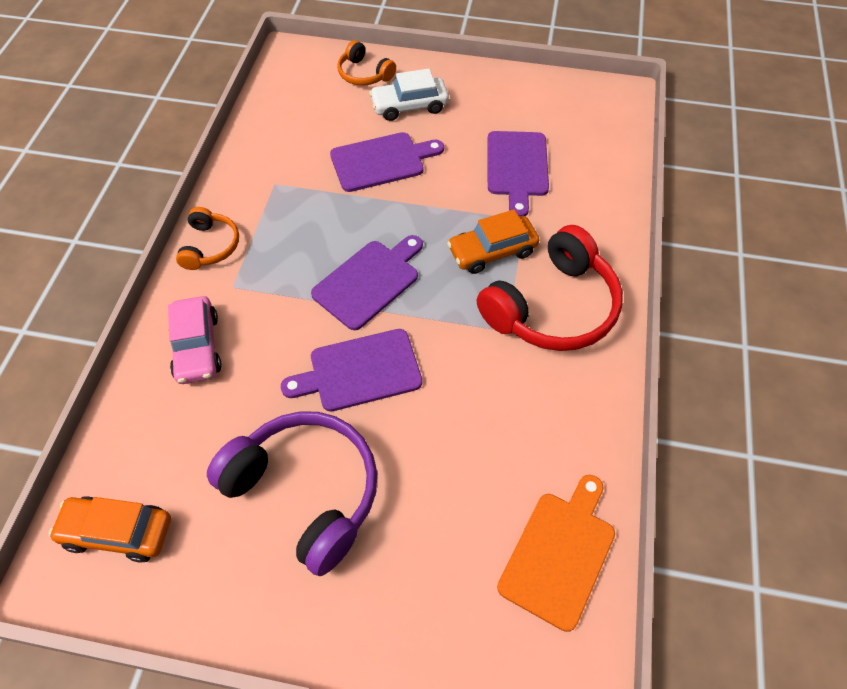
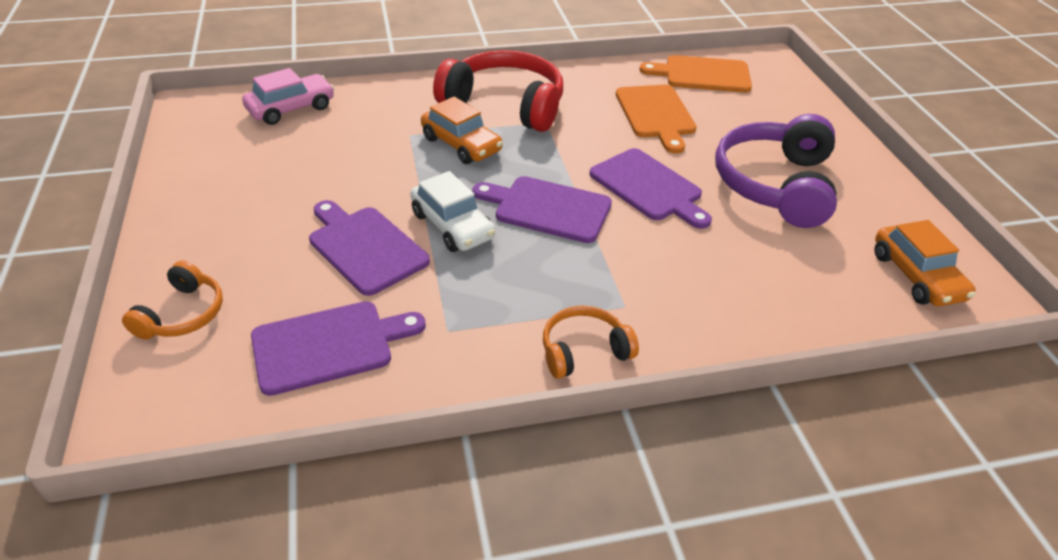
camera: 115 degrees left, 15 degrees down
pink car [168,296,222,384] -> pink car moved to [242,68,334,125]
white car [369,69,449,121] -> white car moved to [410,171,495,252]
purple cutting board [487,131,549,216] -> purple cutting board moved to [251,301,426,396]
none -> orange cutting board [616,85,697,154]

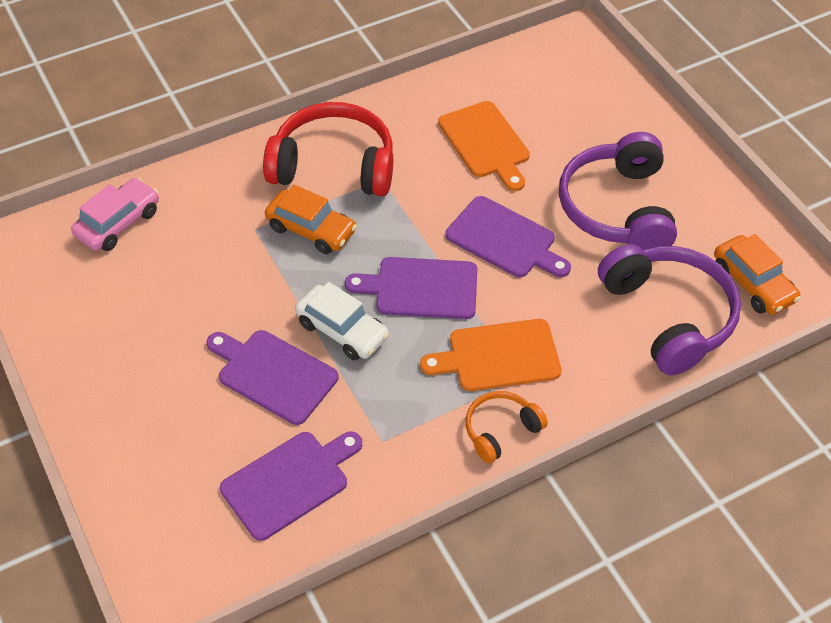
camera: 15 degrees left, 10 degrees up
orange headphones [122,261,223,340] -> none
orange cutting board [639,55,752,93] -> orange cutting board moved to [420,319,562,391]
none -> purple headphones [598,244,741,375]

